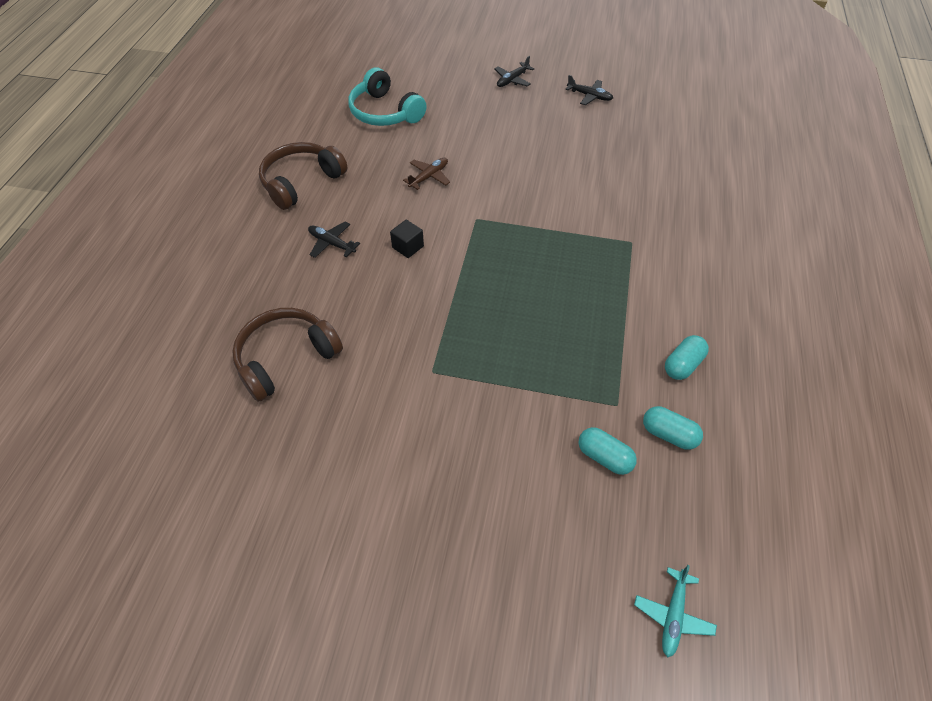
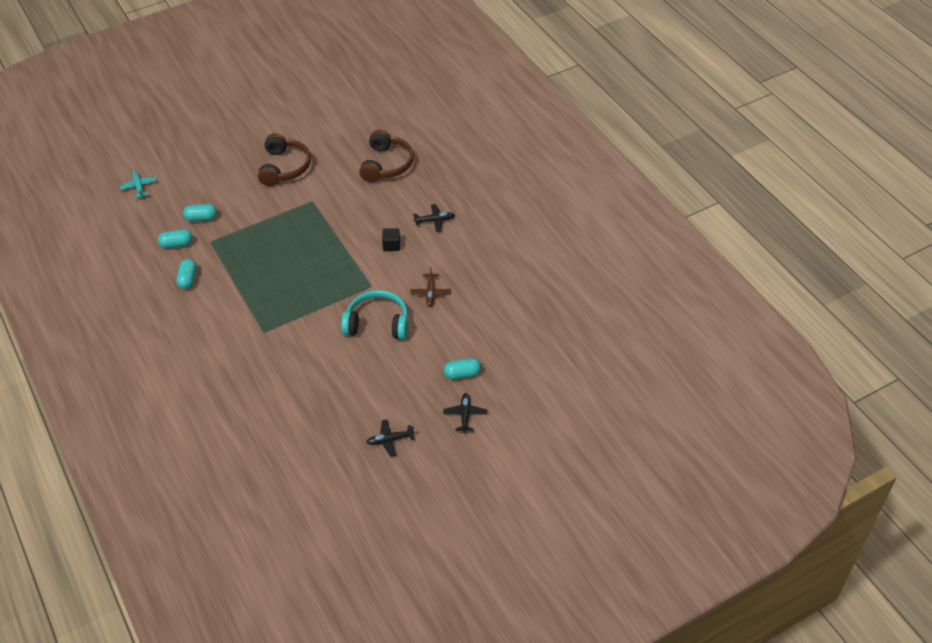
camera: 140 degrees right, 5 degrees down
brown headphones [259,142,347,210] -> brown headphones moved to [258,133,311,186]
turquoise headphones [348,68,427,126] -> turquoise headphones moved to [341,290,409,339]
none -> turquoise capsule [444,358,481,379]

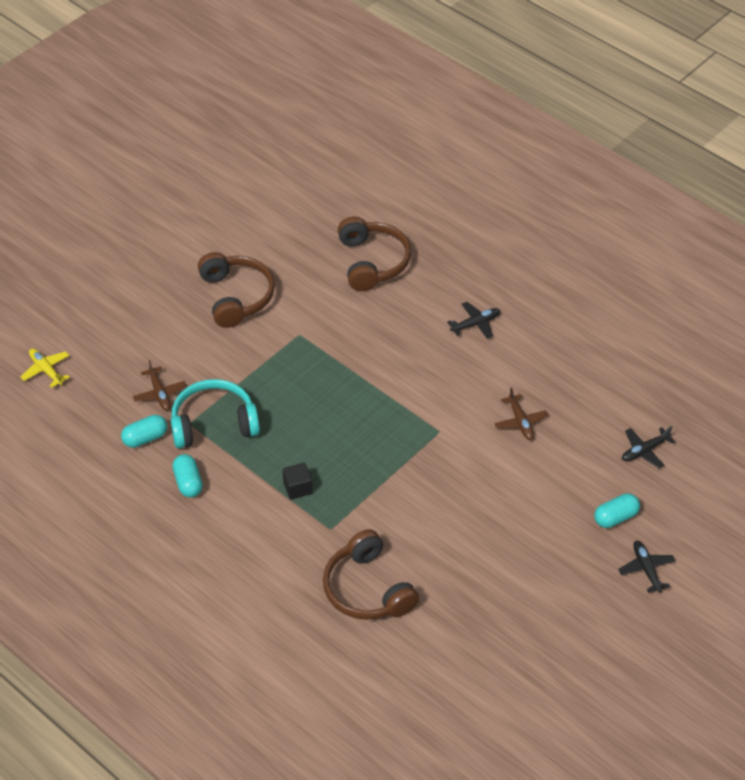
camera: 20 degrees left, 0 degrees up
turquoise plane [119,171,157,198] -> yellow plane [21,348,70,388]
turquoise capsule [183,204,217,221] -> brown plane [133,360,187,411]
turquoise headphones [341,290,409,339] -> turquoise headphones moved to [171,379,260,448]
black plane [366,419,415,457] -> black plane moved to [622,426,675,468]
black cube [382,228,400,251] -> black cube moved to [283,463,312,500]
none -> brown headphones [323,529,419,620]

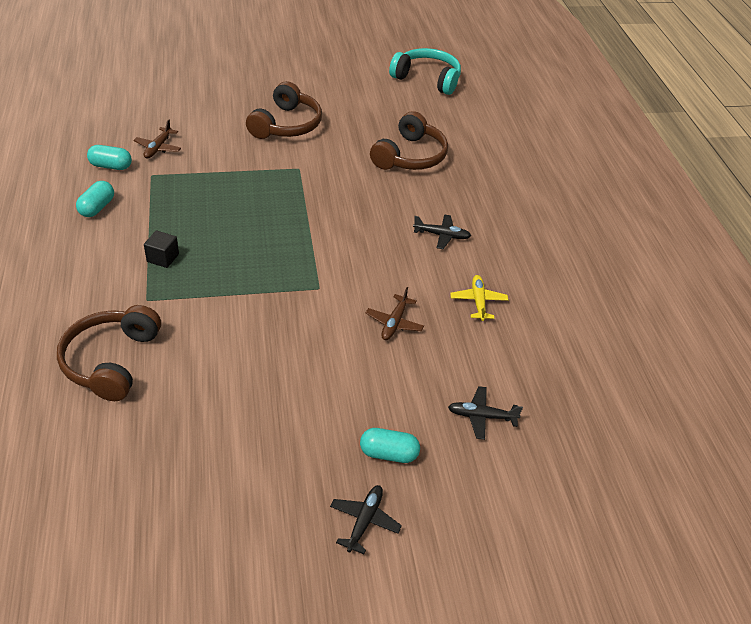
camera: 35 degrees right, 5 degrees down
yellow plane [21,348,70,388] -> yellow plane moved to [450,275,508,321]
turquoise headphones [171,379,260,448] -> turquoise headphones moved to [389,48,461,95]

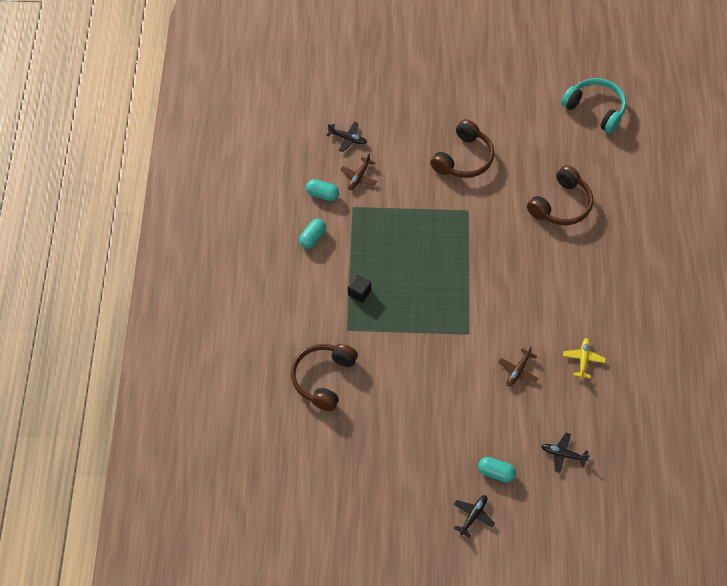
camera: 15 degrees right, 15 degrees up
black plane [413,214,471,249] -> black plane moved to [326,122,367,152]

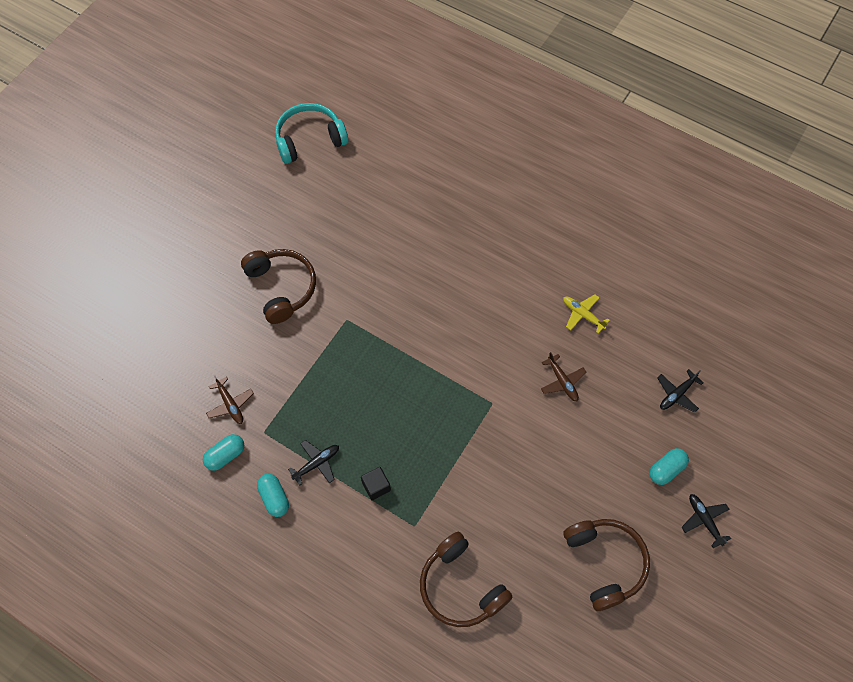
camera: 60 degrees left, 5 degrees up
black plane [326,122,367,152] -> black plane moved to [288,440,339,485]
brown headphones [527,165,593,225] -> brown headphones moved to [563,519,650,611]

